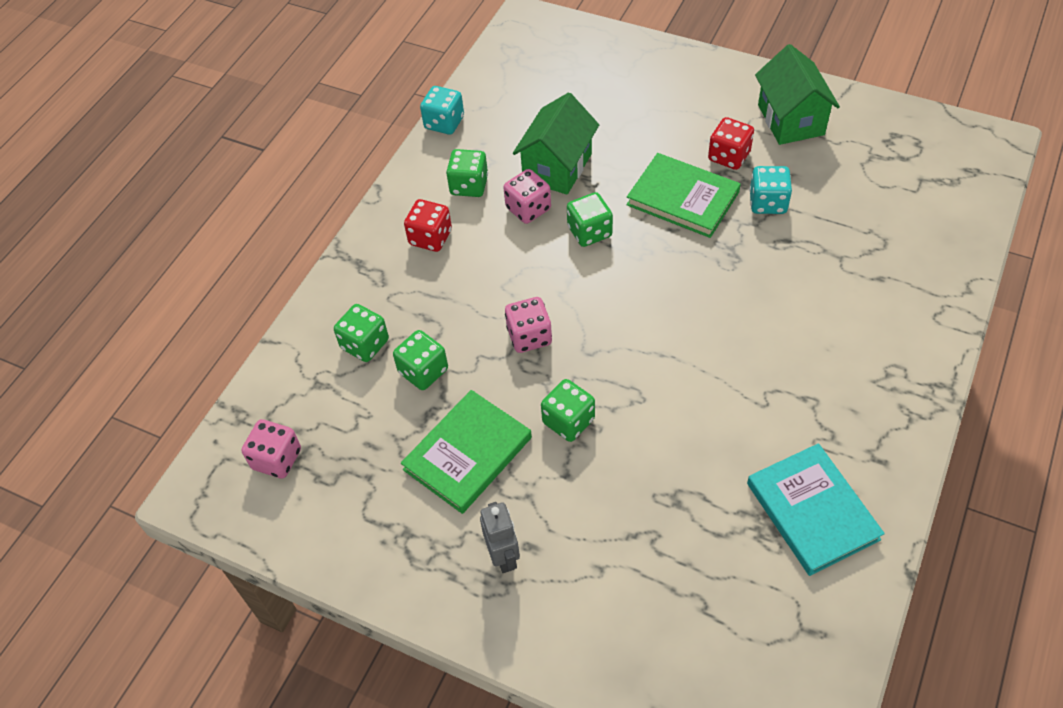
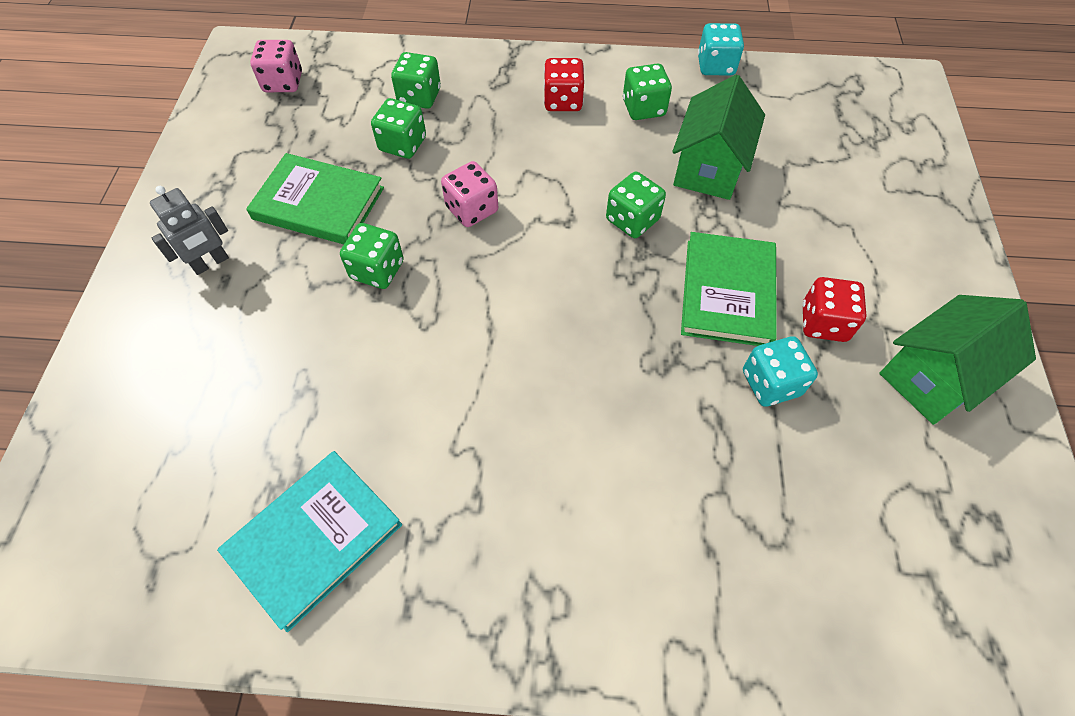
camera: 65 degrees right, 5 degrees up
pink dice [503,169,551,224] -> none
green house [513,92,599,195] -> green house turned 75 degrees counterclockwise [672,75,765,200]

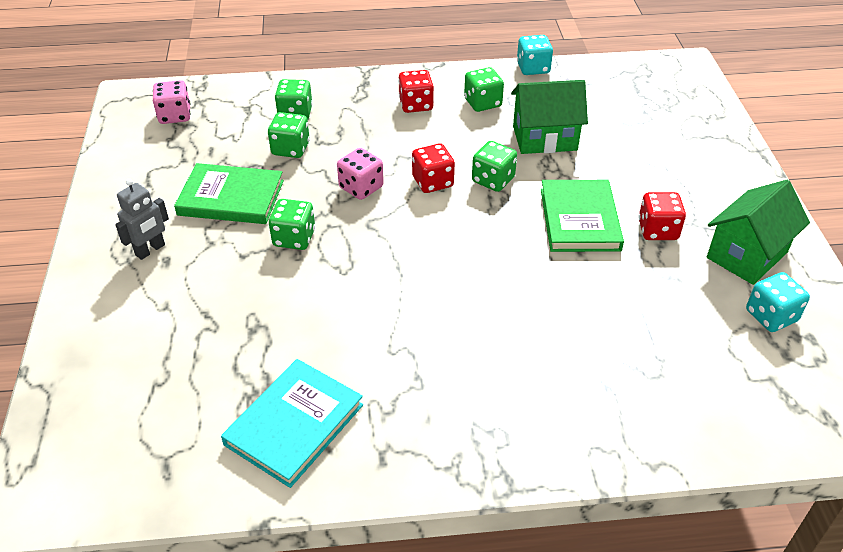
camera: 10 degrees left, 15 degrees down
green house [672,75,765,200] -> green house turned 75 degrees clockwise [511,80,588,154]
turquoise dice [743,336,818,407] -> turquoise dice moved to [746,272,810,332]
none -> red dice [412,143,455,193]

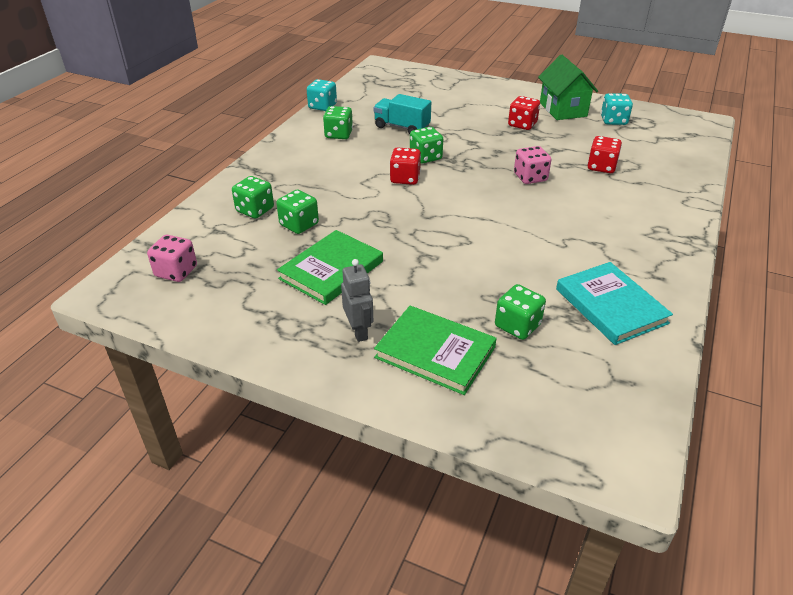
camera: 60 degrees left, 5 degrees down
green dice [269,199,315,250] -> green dice moved to [495,284,546,340]
pink dice [337,148,384,200] -> pink dice moved to [514,146,551,184]
red dice [398,70,434,113] -> red dice moved to [588,136,622,173]
green house [511,80,588,154] -> turquoise truck [373,94,431,134]
green book [541,180,624,252] -> green book moved to [374,306,497,395]

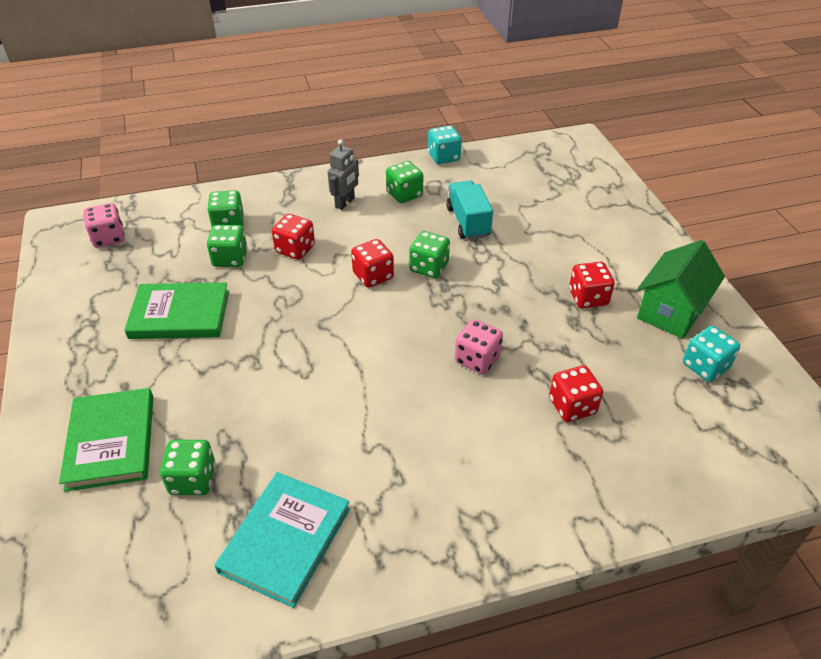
camera: 50 degrees right, 5 degrees up
grey robot [341,259,373,342] -> grey robot moved to [328,140,359,210]
none -> red dice [272,214,315,260]

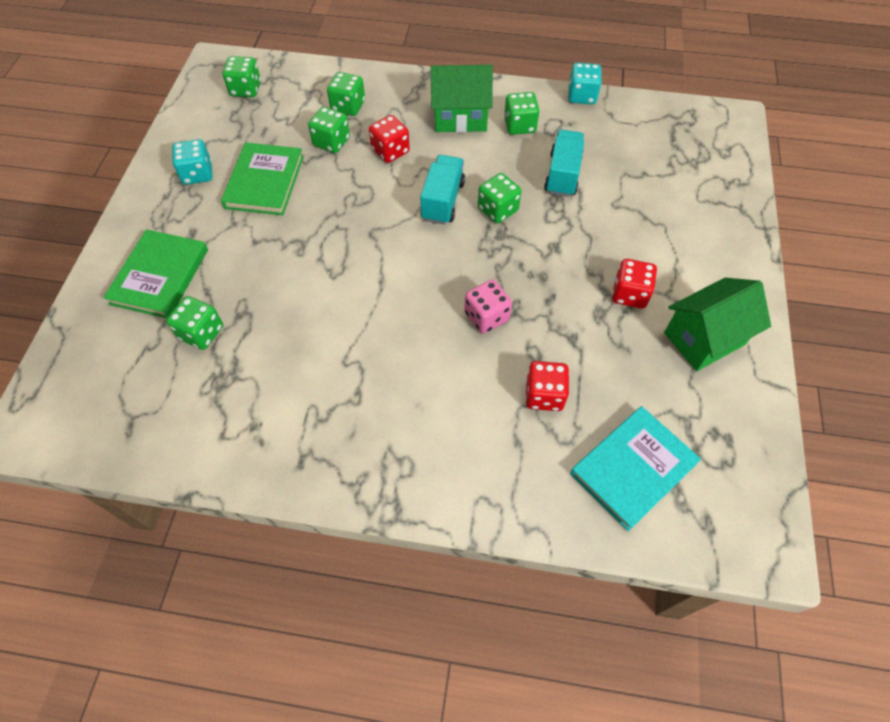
camera: 25 degrees right, 15 degrees up
pink dice [84,203,125,248] -> green dice [223,56,261,97]
green book [124,282,229,339] -> green book turned 75 degrees clockwise [221,143,304,215]
turquoise book [214,472,350,608] -> turquoise book moved to [570,406,701,531]
grey robot [328,140,359,210] -> green house [431,65,493,133]
red dice [351,239,394,288] -> turquoise truck [420,155,465,225]
turquoise dice [683,326,740,382] -> turquoise dice moved to [172,139,212,185]

